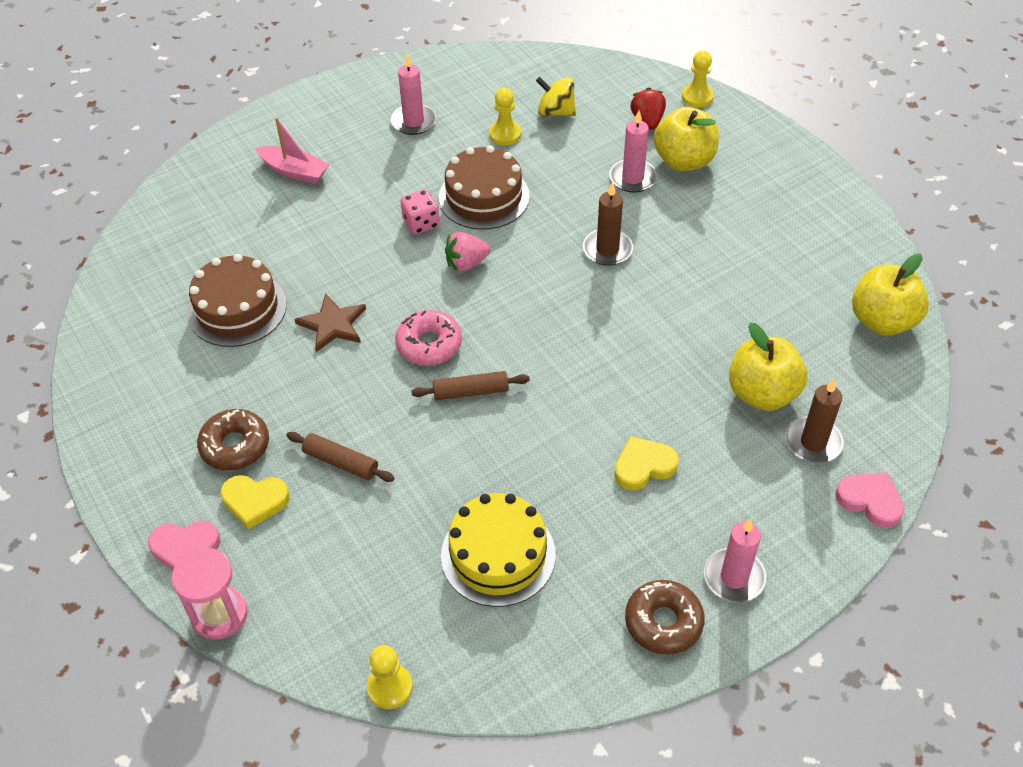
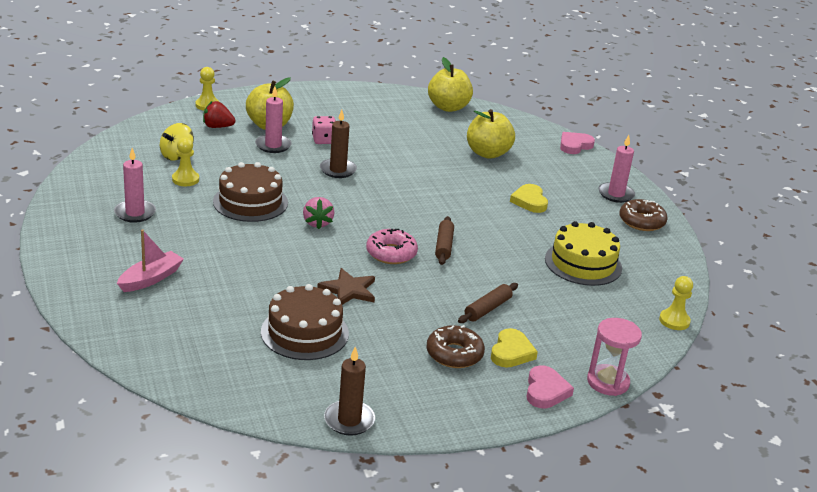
camera: 80 degrees left, 20 degrees down
pink dice [400,189,440,235] -> pink dice moved to [312,116,336,144]
brown candle [786,379,844,463] -> brown candle moved to [324,347,375,436]

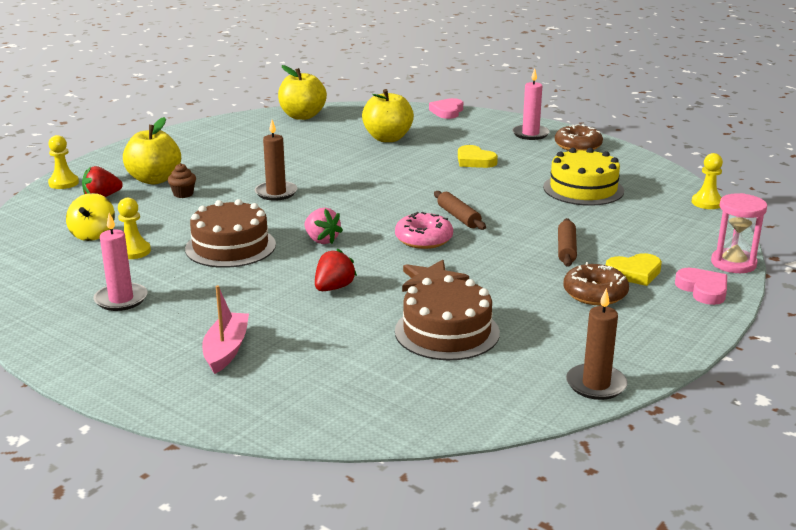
camera: 30 degrees left, 5 degrees down
pink candle [255,87,292,153] -> brown cupcake [168,163,196,198]
pink dice [312,116,336,144] -> none
yellow heart [491,328,538,368] -> yellow heart turned 90 degrees clockwise [606,253,662,286]
none -> red strawberry [315,249,357,291]

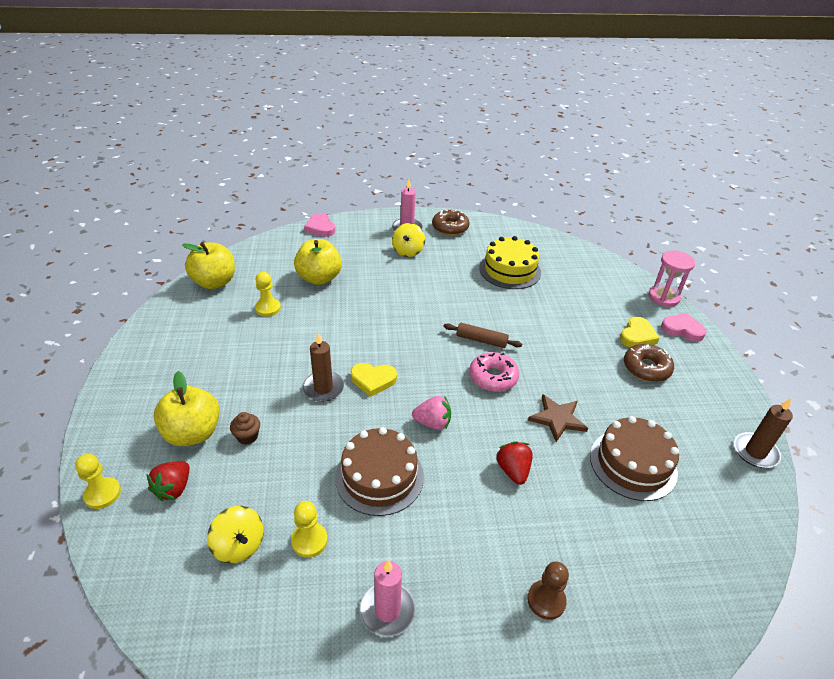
camera: 45 degrees left, 15 degrees up
pink boat [202,285,249,374] -> brown pawn [527,562,569,620]
yellow heart [458,145,498,168] -> yellow heart moved to [351,363,397,397]
brown rolling pin [558,218,577,267] -> none
yellow pawn [692,153,723,209] -> yellow pawn moved to [255,272,281,317]
none -> yellow spinning top [392,223,425,257]

